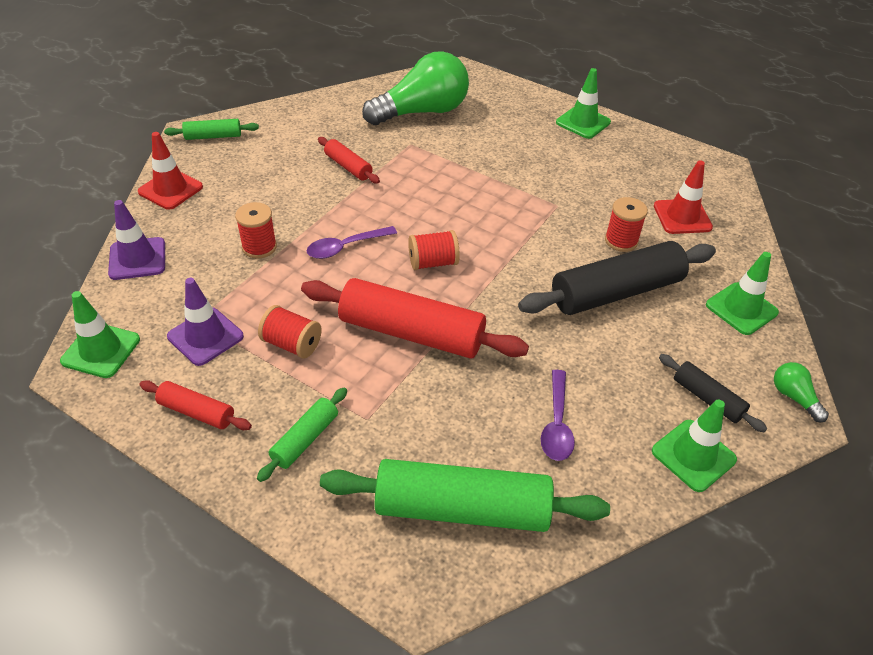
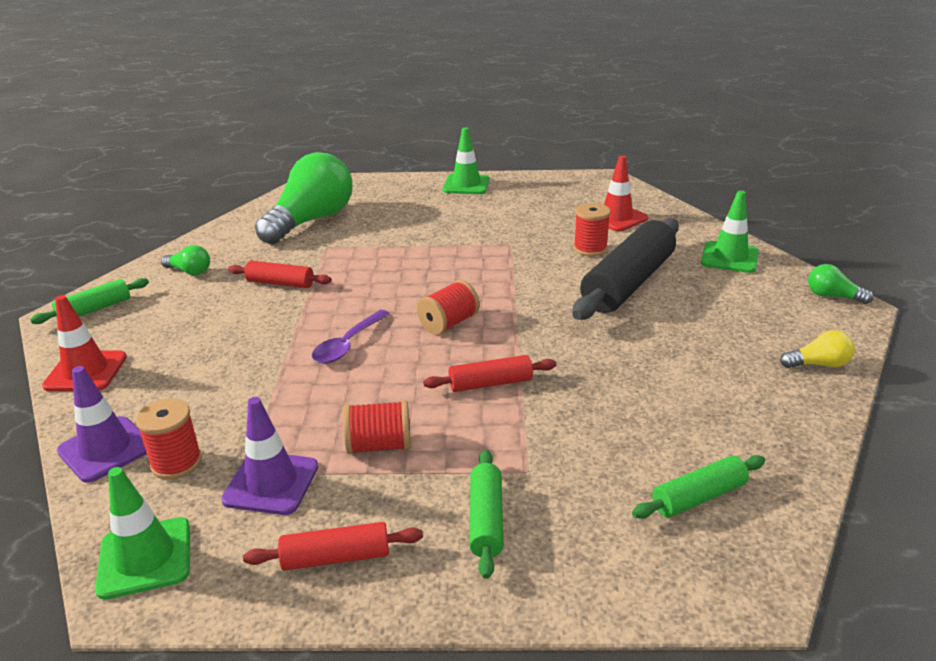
camera: 30 degrees left, 15 degrees down
red spool [235,202,277,259] -> red spool moved to [136,398,202,480]
red rolling pin [301,278,529,359] -> red rolling pin [423,355,556,392], size x0.49
green rolling pin [320,459,610,532] -> green rolling pin [632,455,765,519], size x0.49
purple spoon [541,370,575,461] -> none
green traffic cone [652,400,737,492] -> yellow light bulb [780,330,855,368]
black rolling pin [659,354,767,432] -> none
none -> green light bulb [161,245,210,275]

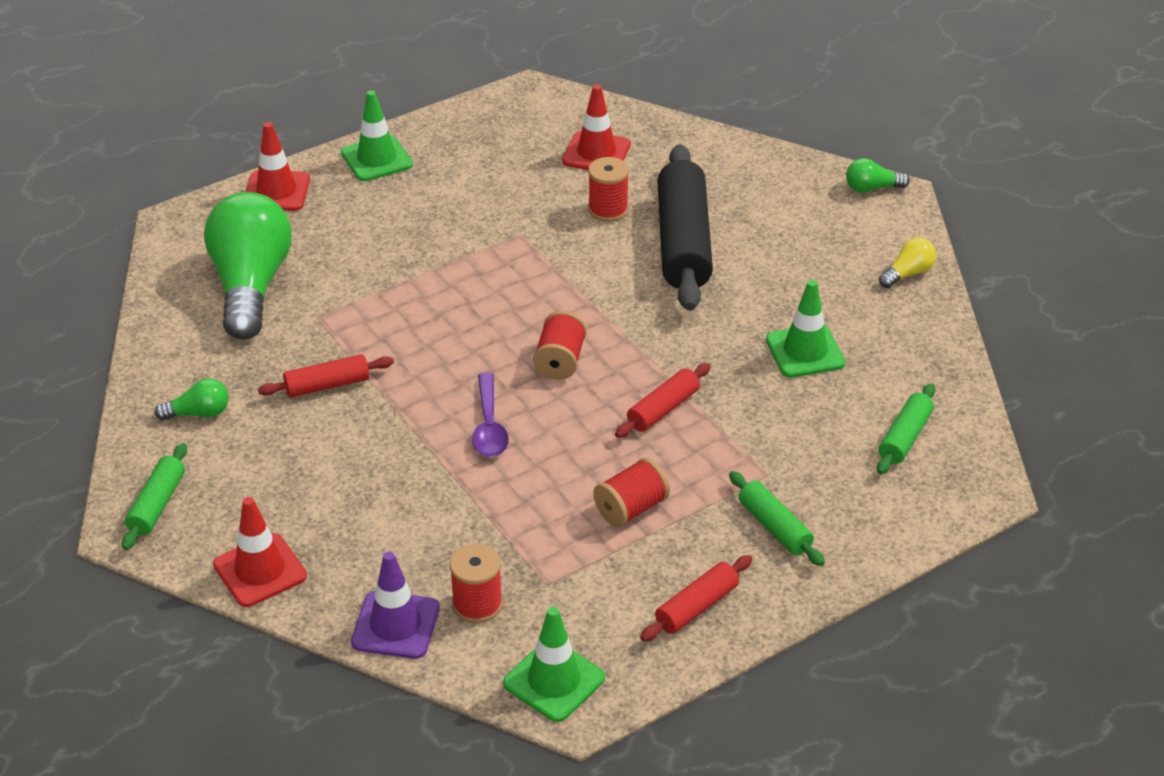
camera: 35 degrees left, 10 degrees up
purple traffic cone [221,397,318,515] -> none
green traffic cone [701,190,759,273] -> green traffic cone moved to [766,280,845,378]
none -> red traffic cone [246,122,310,211]

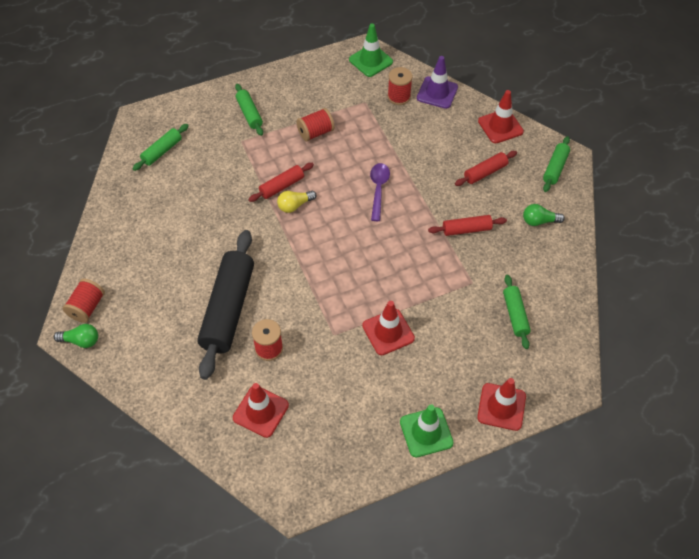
camera: 170 degrees left, 15 degrees up
green light bulb [204,192,292,340] -> green rolling pin [503,275,531,349]
red spool [533,311,587,380] -> red spool moved to [62,279,105,323]
red rolling pin [640,555,752,641] -> red rolling pin moved to [455,151,517,186]
green traffic cone [766,280,845,378] -> none
yellow light bulb [879,238,936,288] -> yellow light bulb moved to [277,191,317,213]
none -> red traffic cone [362,301,415,355]

